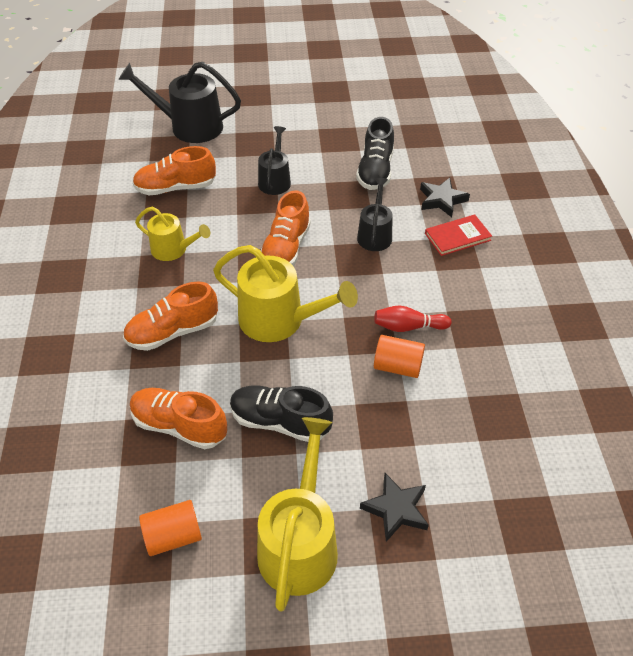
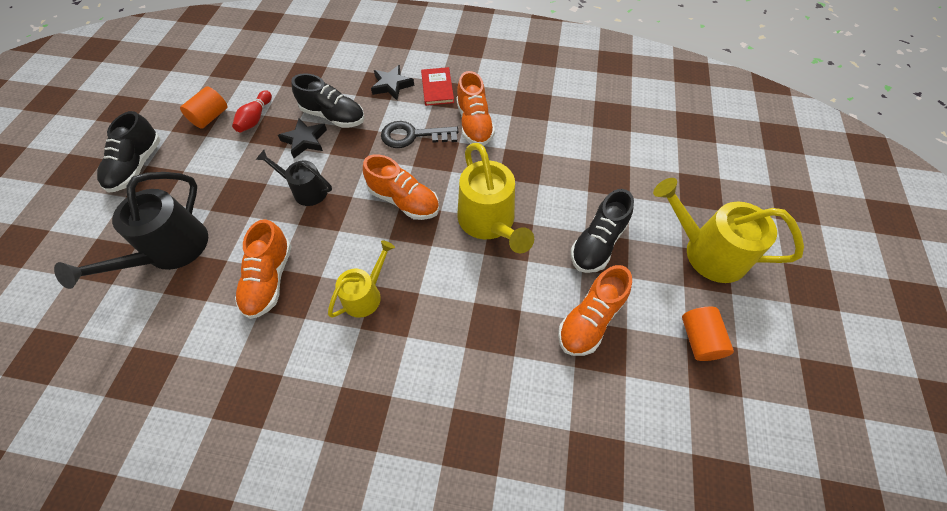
camera: 75 degrees left, 10 degrees up
orange shoe [123,281,218,351] -> orange shoe moved to [456,71,495,146]
yellow watering can [213,245,358,342] -> yellow watering can turned 120 degrees clockwise [458,143,534,253]
black watering can [357,178,393,251] -> black key [381,121,459,148]
black star [360,473,429,542] -> black star moved to [278,119,327,158]
red bowling pin [374,305,452,332] -> red bowling pin moved to [232,90,272,132]
orange cylinder [374,335,425,378] -> orange cylinder moved to [180,86,228,129]
none -> black shoe [97,111,161,193]

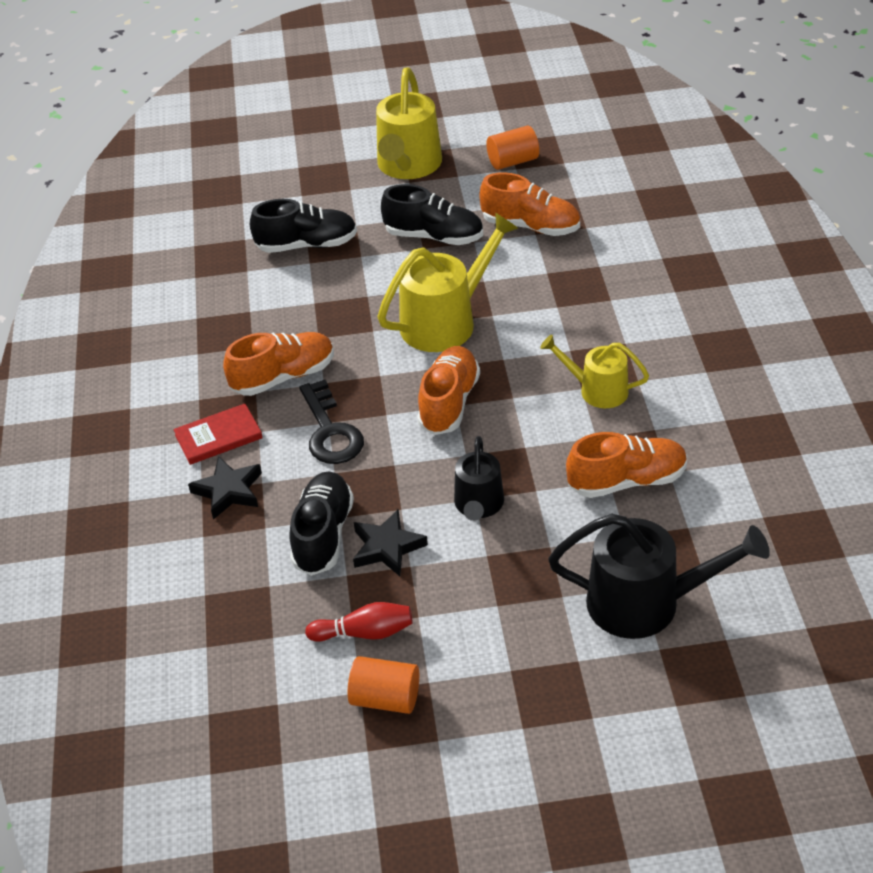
camera: 105 degrees left, 15 degrees down
black shoe [97,111,161,193] -> black shoe moved to [250,199,357,253]

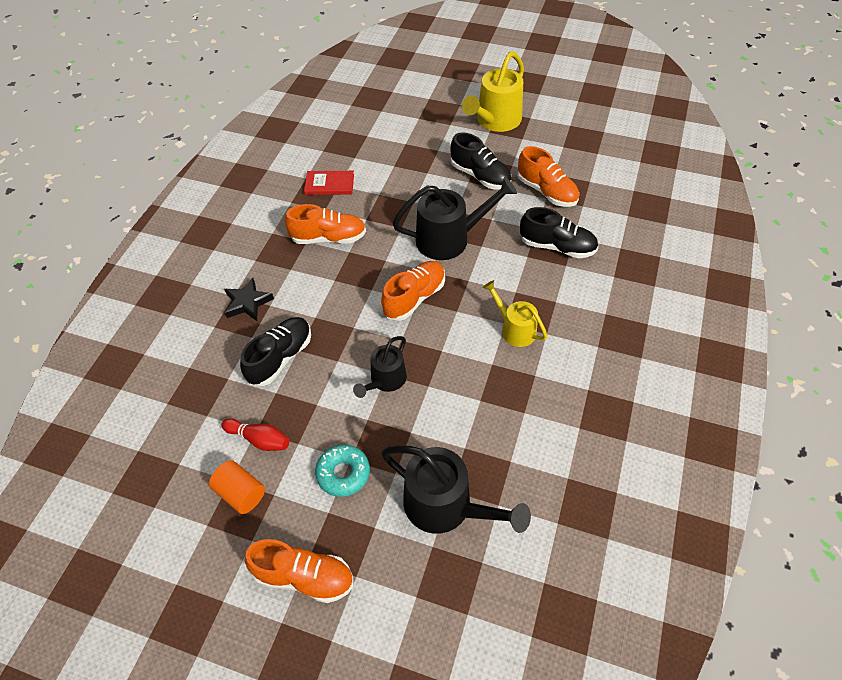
camera: 25 degrees right, 10 degrees up
red book [173,403,263,465] -> red book moved to [304,171,354,195]
black shoe [250,199,357,253] -> black shoe moved to [520,207,598,258]
black key [299,380,364,464] -> none
black star [353,509,428,576] -> none
yellow watering can [378,212,518,352] -> black watering can [393,177,517,260]
orange cylinder [486,126,539,170] -> none
orange shoe [566,432,687,498] -> orange shoe moved to [245,539,354,603]
none -> turquoise donut [315,444,370,497]

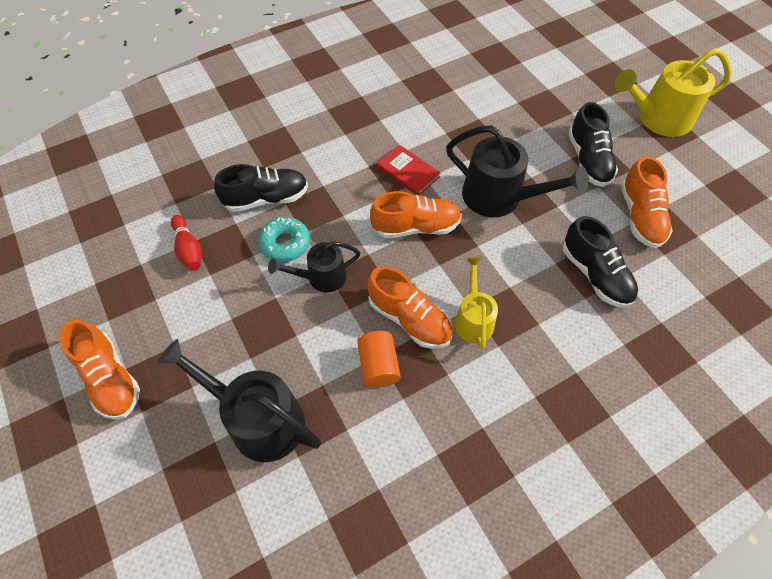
camera: 40 degrees right, 5 degrees up
orange cylinder [209,460,265,514] -> orange cylinder moved to [357,331,401,388]
black star [224,278,274,321] -> none
orange shoe [285,204,366,244] -> orange shoe moved to [368,266,453,349]
red book [304,171,354,195] -> red book moved to [377,145,441,195]
turquoise donut [315,444,370,497] -> turquoise donut moved to [258,217,310,262]
black watering can [381,445,531,534] -> black watering can turned 135 degrees clockwise [157,339,321,462]

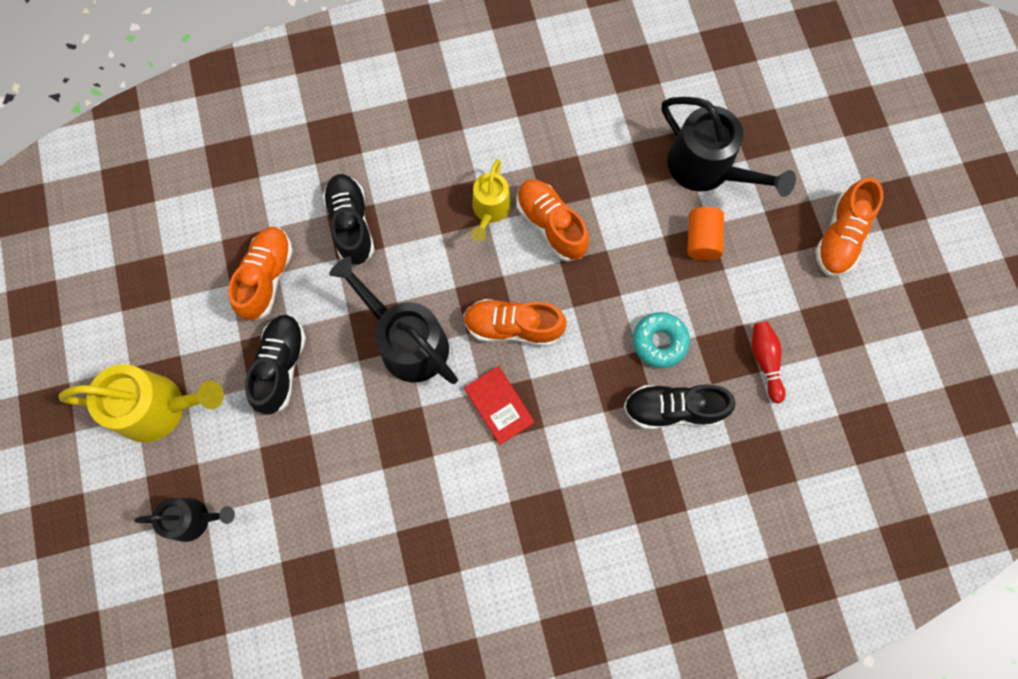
camera: 165 degrees left, 15 degrees up
orange shoe [60,320,140,420] -> orange shoe turned 135 degrees counterclockwise [815,178,883,276]
black watering can [268,241,360,292] -> black watering can moved to [134,498,235,542]
orange cylinder [357,331,401,388] -> orange cylinder moved to [687,207,724,260]

